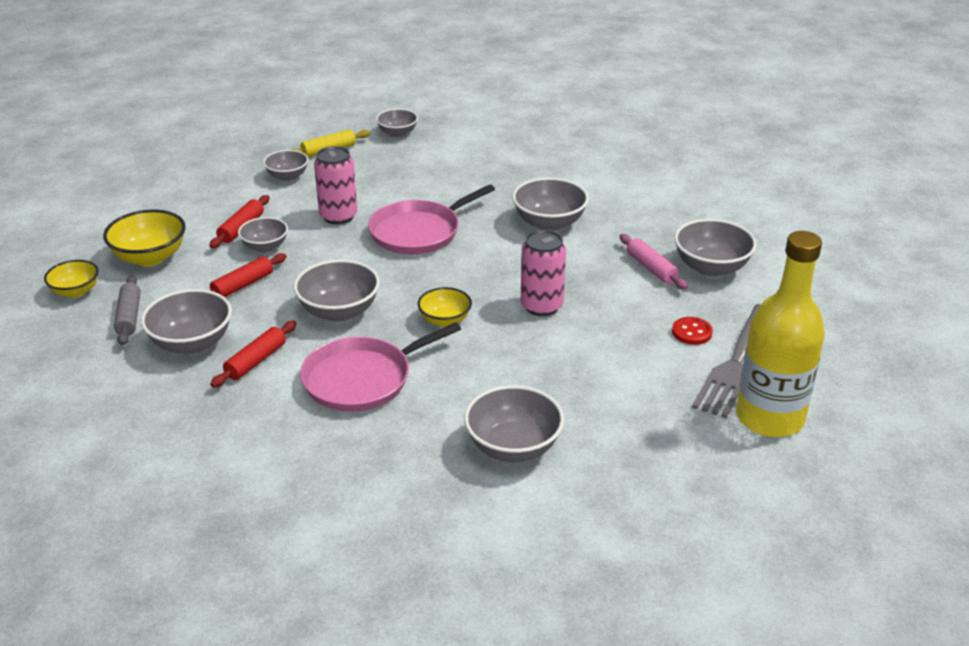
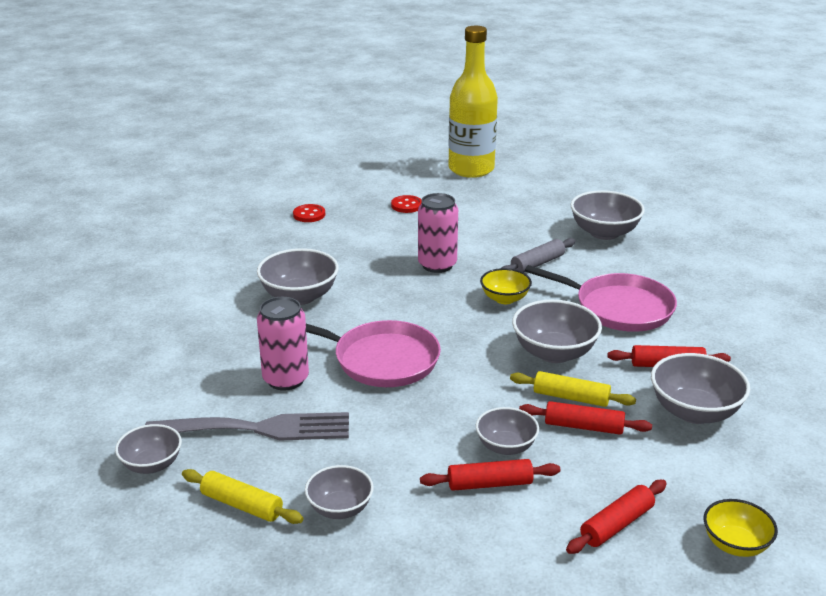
camera: 120 degrees left, 5 degrees down
yellow bowl [103,209,186,266] -> red rolling pin [566,480,667,554]
grey rolling pin [114,275,141,346] -> grey rolling pin moved to [502,238,575,273]
pink can [314,146,357,224] -> pink can moved to [257,297,309,391]
pink rolling pin [619,234,688,290] -> none
grey bowl [674,219,757,277] -> red button [293,204,325,222]
grey fork [692,304,761,419] -> grey fork moved to [145,412,349,441]
none -> yellow rolling pin [510,371,636,407]

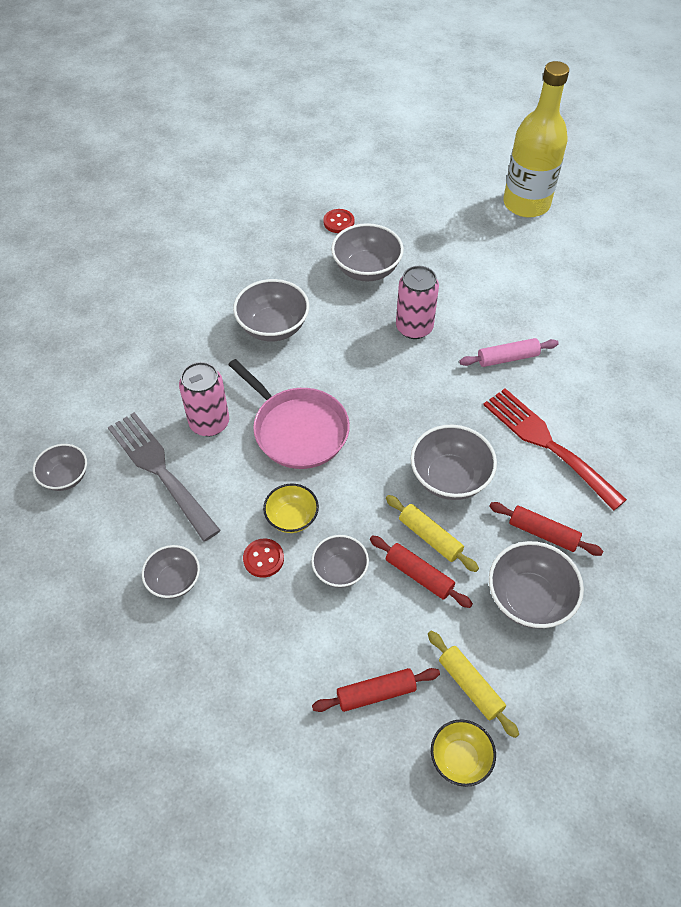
camera: 25 degrees right, 25 degrees up
grey fork [145,412,349,441] -> grey fork turned 150 degrees counterclockwise [108,412,221,542]
yellow rolling pin [182,469,303,524] -> yellow rolling pin moved to [428,631,519,738]
red button [391,195,422,213] -> red button moved to [243,538,284,578]
red rolling pin [420,459,560,491] -> none
yellow bowl [480,268,532,304] -> yellow bowl moved to [263,483,319,533]
grey rolling pin [502,238,575,273] -> pink rolling pin [459,338,559,367]
pink pan [525,265,677,332] -> red fork [483,388,627,511]
grey bowl [570,190,645,240] -> grey bowl moved to [331,223,404,282]

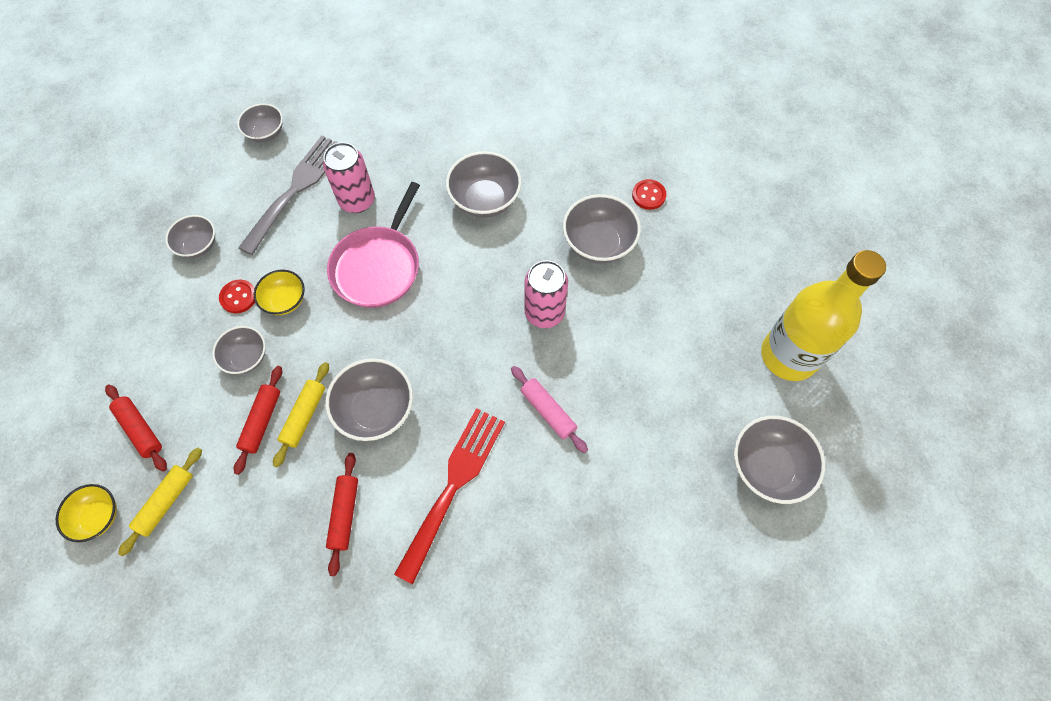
camera: 65 degrees right, 10 degrees up
grey bowl [489,541,584,629] -> grey bowl moved to [734,416,825,504]

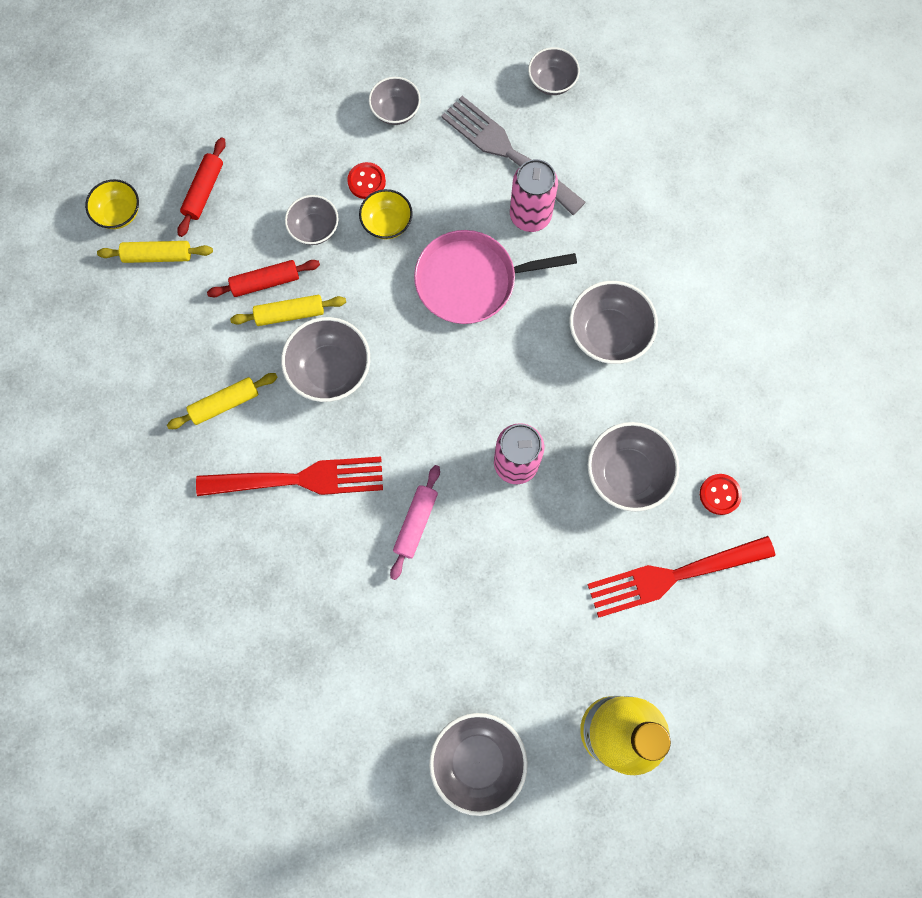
camera: 60 degrees right, 10 degrees up
grey fork [238,136,338,255] -> grey fork turned 135 degrees counterclockwise [441,96,586,215]
red rolling pin [326,453,358,576] -> yellow rolling pin [167,373,278,429]
none -> red fork [587,536,775,618]

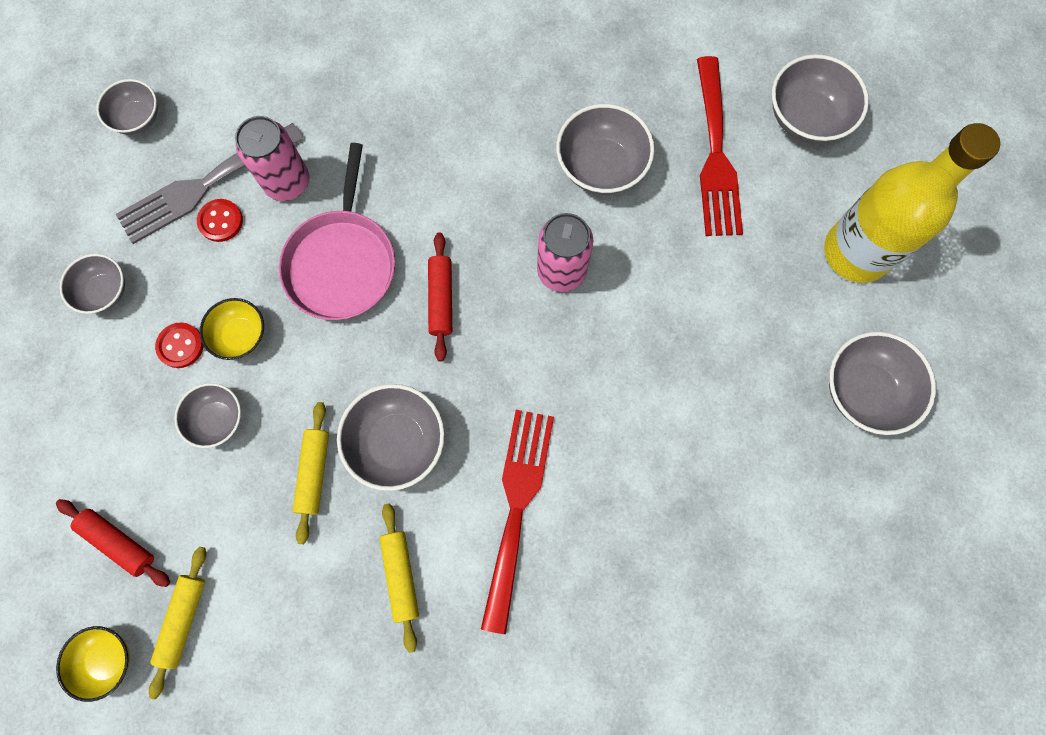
camera: 75 degrees left, 0 degrees up
red rolling pin [207,260,320,297] -> red rolling pin moved to [428,232,452,361]
pink rolling pin [390,465,440,580] -> none
grey bowl [569,281,658,364] -> grey bowl moved to [772,54,869,144]
red button [700,474,742,515] -> red button moved to [197,199,243,242]

